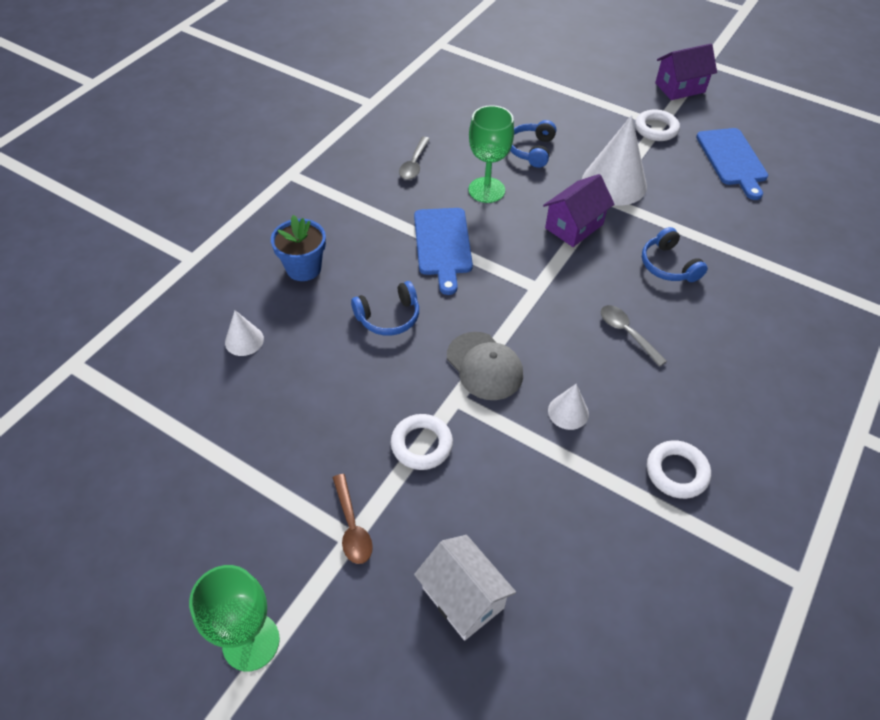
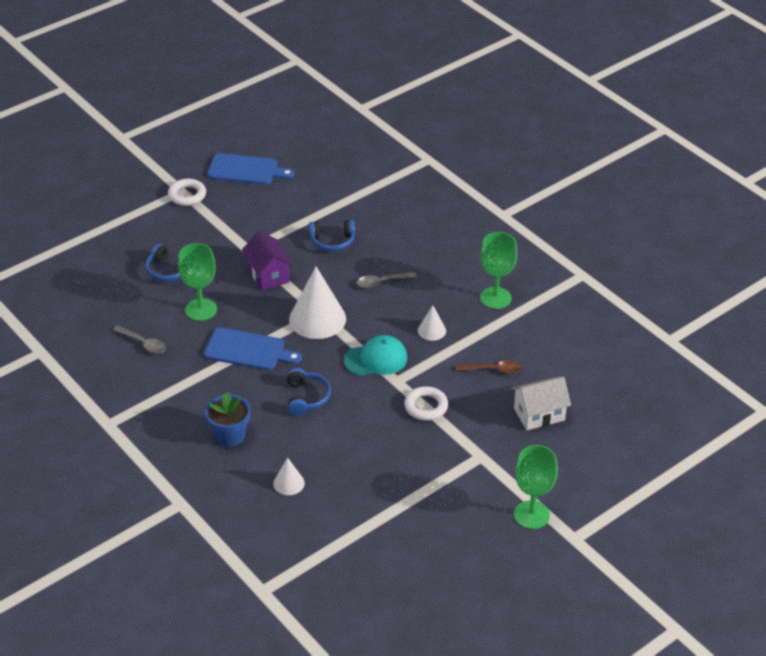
camera: 70 degrees left, 10 degrees down
brown spoon [332,474,373,564] -> brown spoon moved to [456,360,522,374]
grey cap [447,332,523,400] -> turquoise cap [344,335,407,376]
white cone [582,115,647,206] -> white cone moved to [289,267,346,339]
white ring [647,440,711,499] -> green goblet [480,232,517,309]
purple house [655,44,717,100] -> none

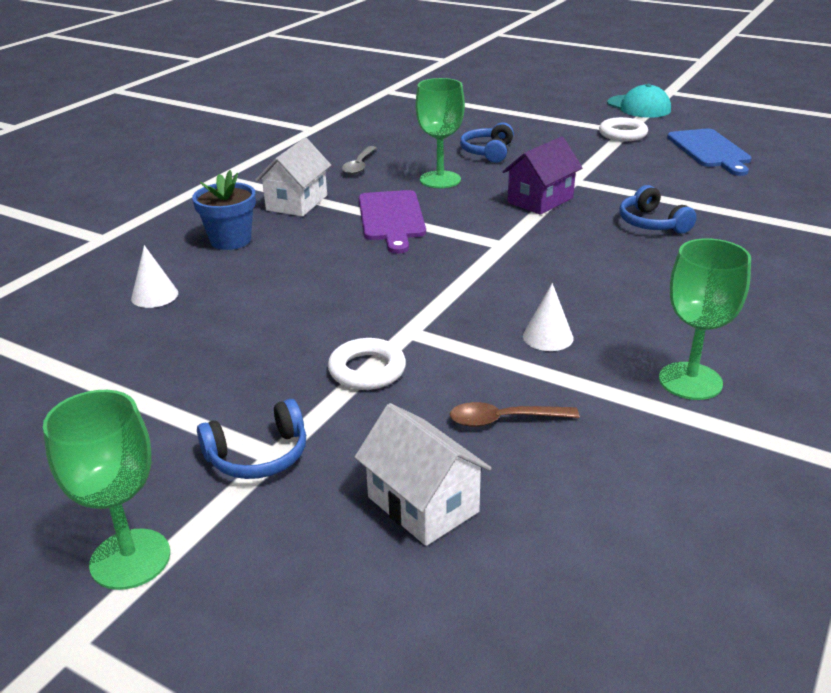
camera: 70 degrees right, 10 degrees down
blue cutting board [204,328,302,370] -> purple cutting board [359,190,426,254]
blue headphones [287,368,331,416] -> blue headphones moved to [197,399,306,479]
white cone [289,267,346,339] -> none
turquoise cap [344,335,407,376] -> turquoise cap moved to [607,84,671,118]
grey spoon [356,272,417,288] -> none
brown spoon [456,360,522,374] -> brown spoon turned 105 degrees clockwise [450,402,579,427]
none -> white house [256,138,331,216]

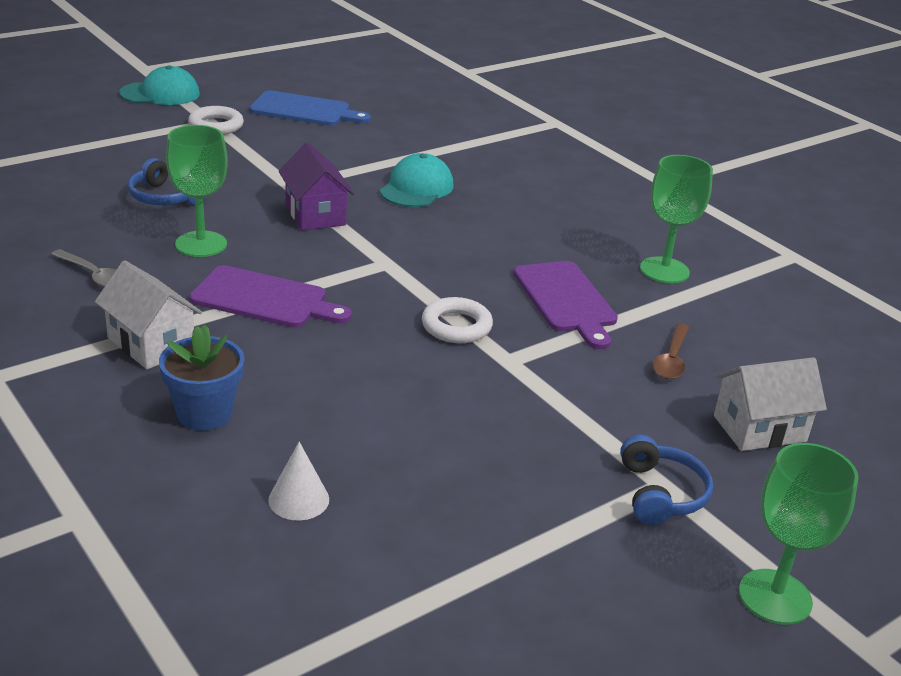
camera: 70 degrees left, 0 degrees up
white ring [328,338,406,390] -> white ring moved to [422,297,493,343]
white cone [523,283,573,351] -> purple cutting board [514,261,618,349]
blue headphones [619,185,697,234] -> turquoise cap [380,153,453,207]

